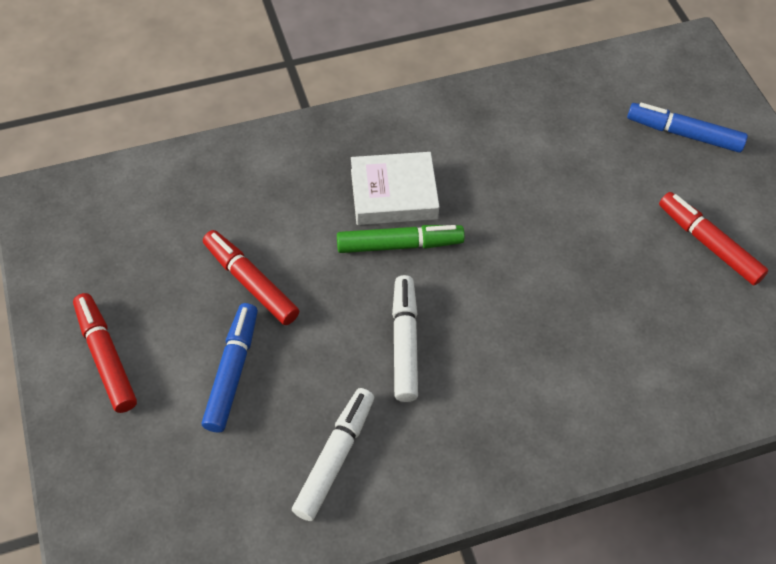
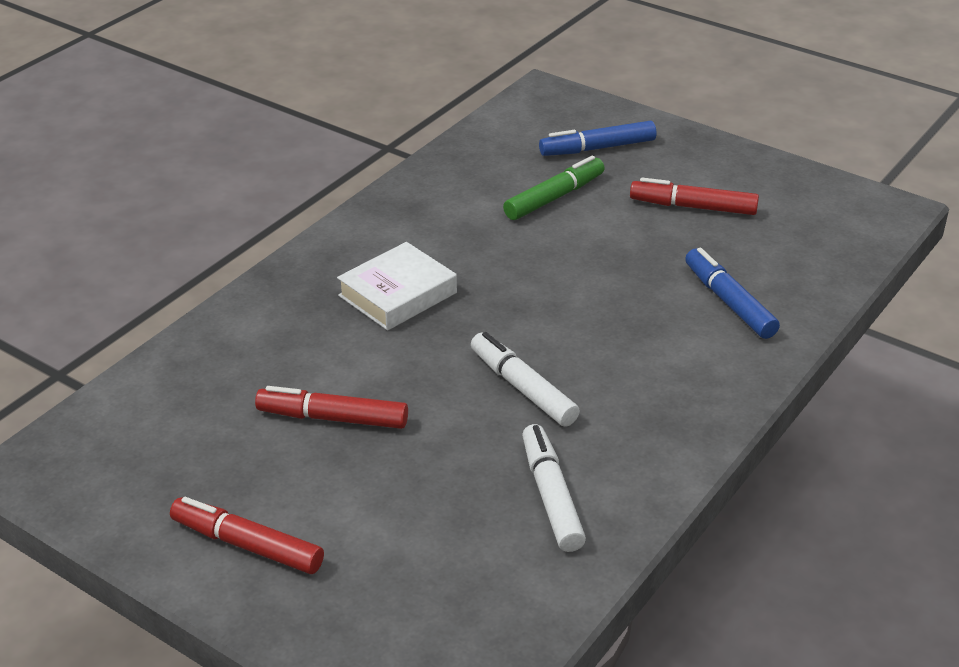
camera: 35 degrees left, 20 degrees down
blue marker [202,303,258,433] -> blue marker moved to [685,248,780,339]
green marker [337,225,465,253] -> green marker moved to [503,156,605,220]

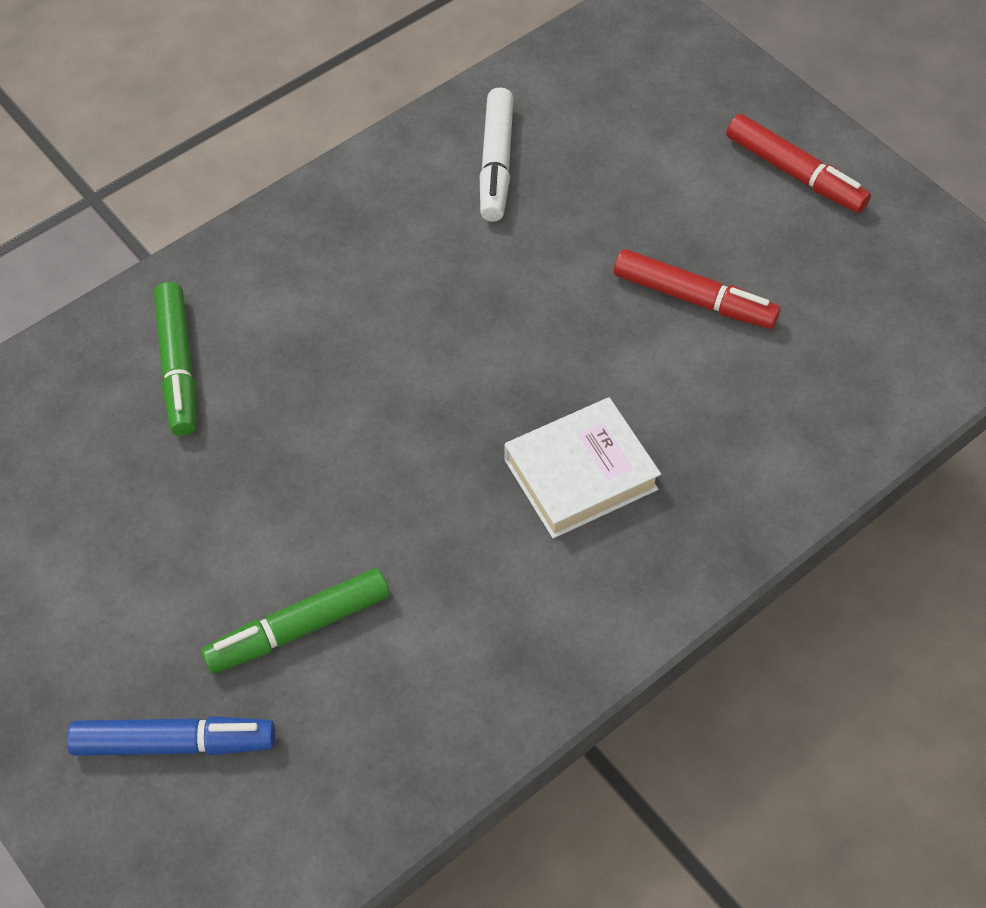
camera: 165 degrees left, 20 degrees up
white marker [471,332,580,427] -> none
red marker [630,178,759,215] -> none
blue marker [685,248,780,339] -> green marker [154,282,196,436]

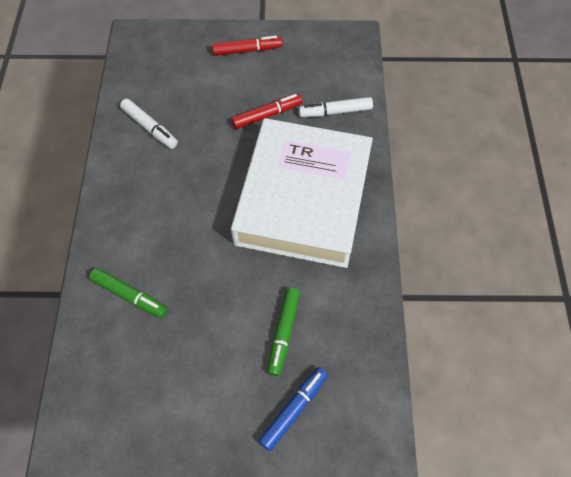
camera: 50 degrees left, 5 degrees up
white book [504,397,661,539] -> white book [231,118,373,268], size x2.47
none -> white marker [298,97,373,117]

